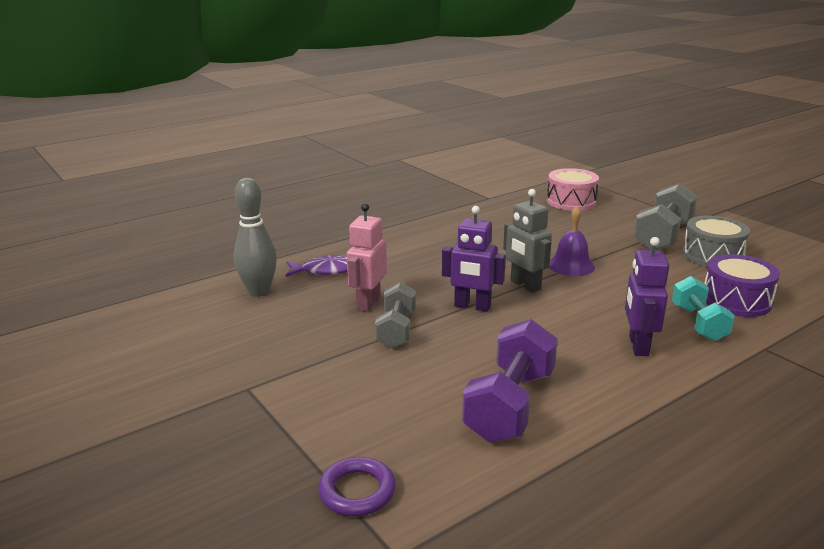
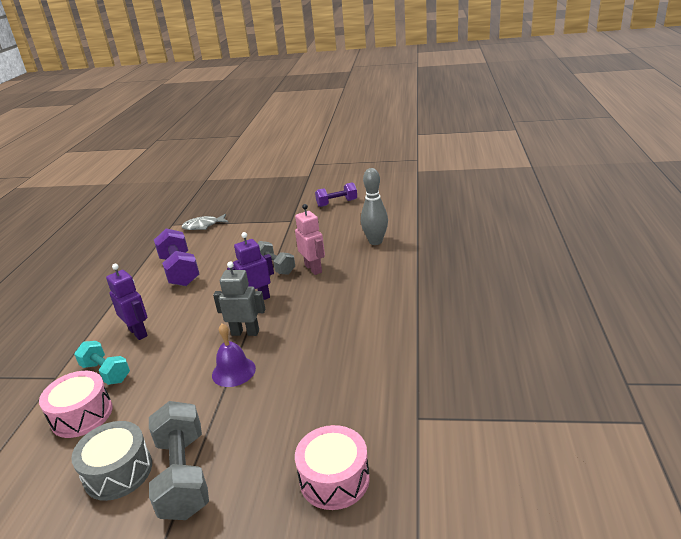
camera: 135 degrees right, 5 degrees up
purple fish [286,255,347,277] -> none
purple ring [318,457,396,516] -> grey fish [182,214,229,230]
purple drum [705,254,780,317] -> pink drum [39,371,113,438]
none -> purple dumbbell [315,182,357,207]

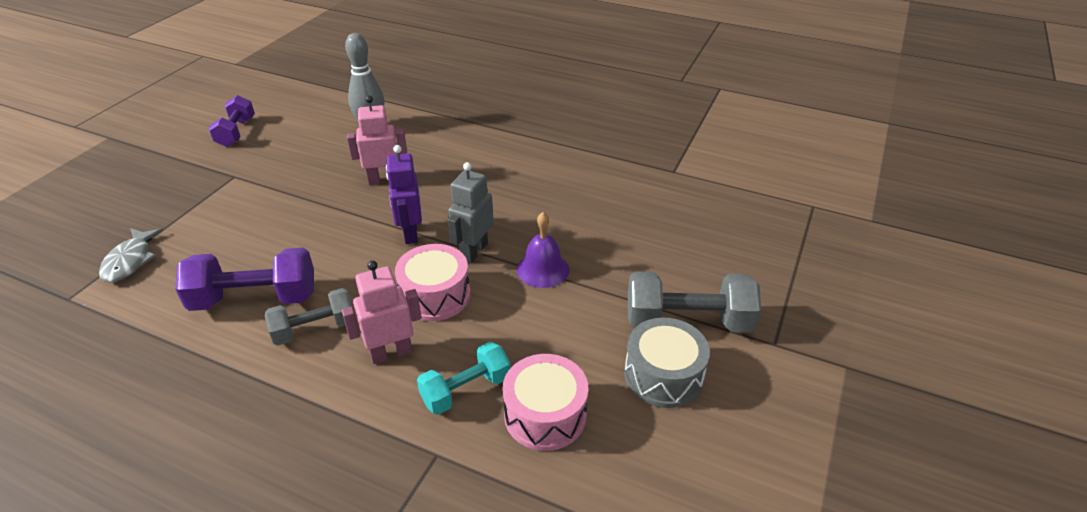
camera: 75 degrees left, 10 degrees up
purple robot [106,264,148,340] -> pink robot [342,261,422,364]
grey dumbbell [257,241,295,275] -> grey dumbbell moved to [265,288,352,346]
pink drum [295,425,370,510] -> pink drum moved to [395,244,470,321]

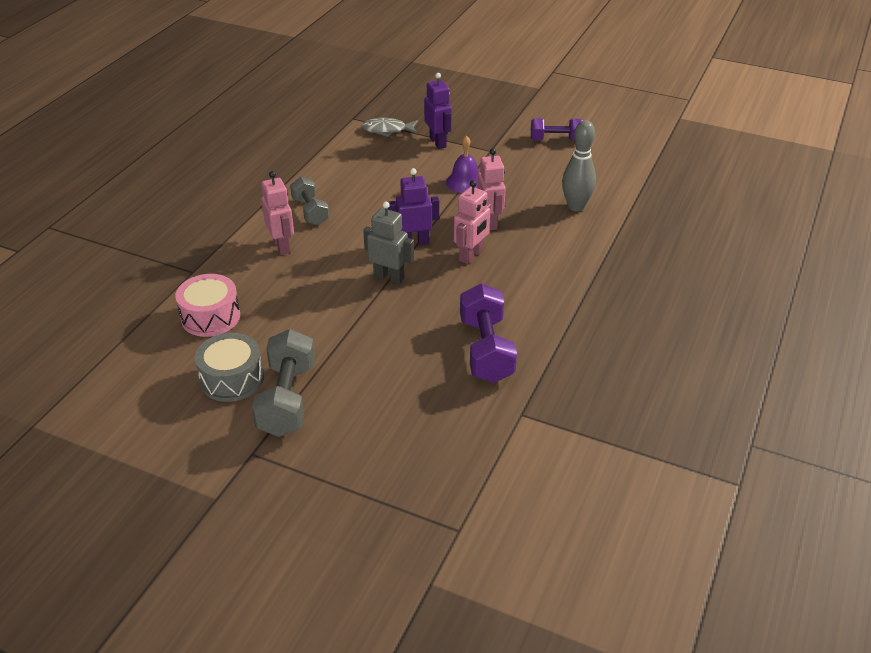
camera: 90 degrees right, 0 degrees up
purple dumbbell [175,248,314,311] -> purple dumbbell moved to [460,283,517,383]
pink drum [395,244,470,321] -> none
turquoise dumbbell [417,342,511,415] -> none
purple bell [517,212,570,288] -> purple bell moved to [446,136,479,193]
none -> purple robot [424,73,452,149]
none -> pink robot [454,180,491,264]

